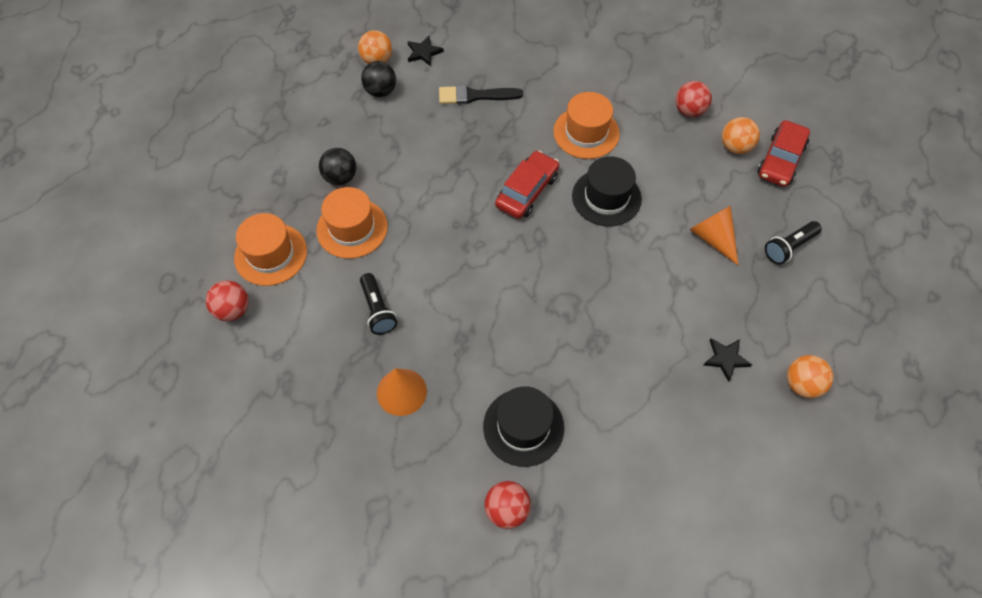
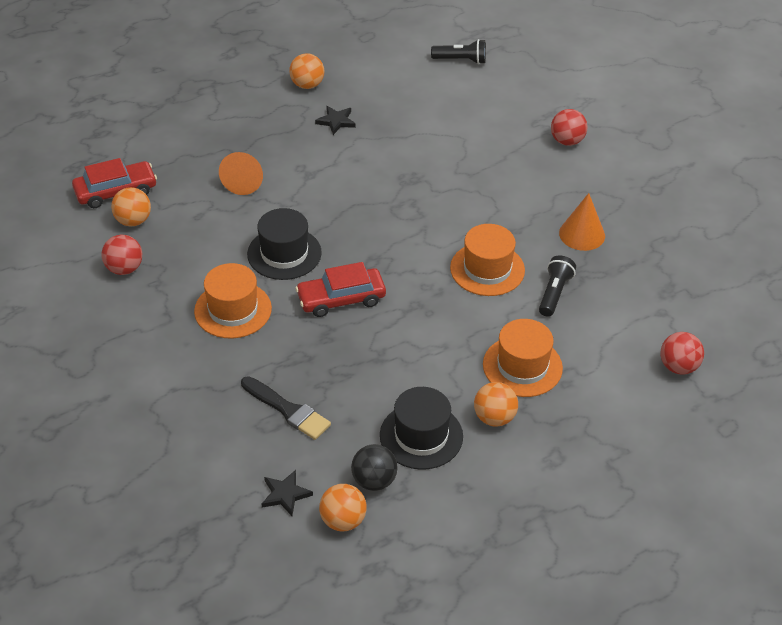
camera: 140 degrees left, 15 degrees down
orange hat [234,213,307,286] -> orange hat moved to [450,224,525,296]
black ball [319,148,356,185] -> orange ball [474,382,518,427]
black hat [483,386,564,467] -> black hat moved to [380,387,463,470]
black flashlight [765,221,822,264] -> black flashlight moved to [431,39,486,64]

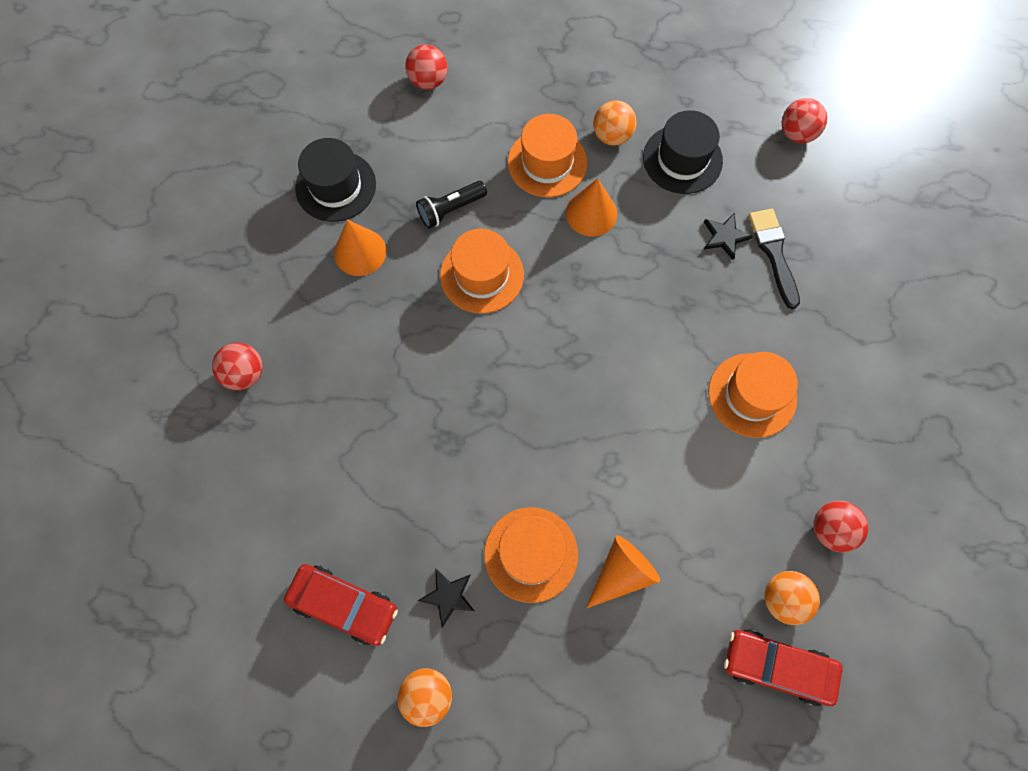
camera: 140 degrees left, 25 degrees up
black hat [247,208,322,280] -> black hat moved to [295,138,376,222]
black star [262,470,313,516] -> black star moved to [704,213,753,260]
red car [295,262,386,317] -> red car moved to [284,564,398,646]
orange ball [319,484,367,531] -> red ball [782,98,827,143]
black ball [351,444,398,491] -> none
black flashlight [431,39,486,64] -> none
none -> orange hat [484,507,578,603]
none -> orange cone [566,179,617,236]

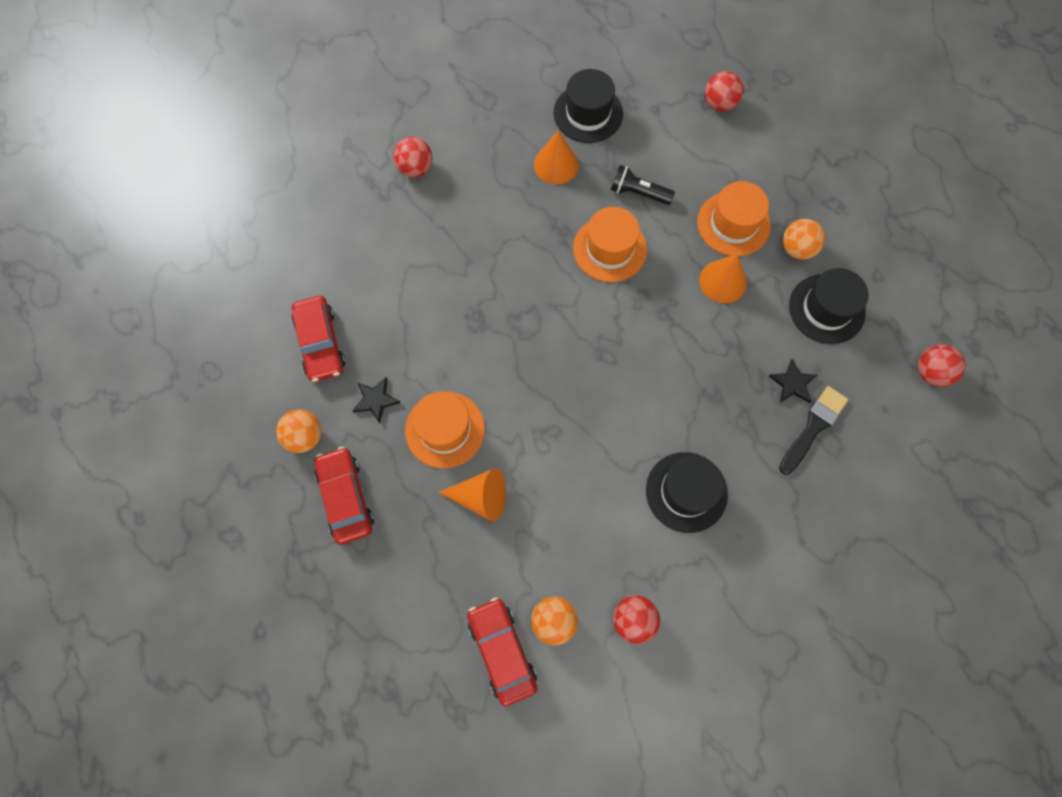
camera: 50 degrees right, 0 degrees up
orange hat [708,352,798,438] -> black hat [646,452,728,533]
none -> red car [314,447,374,545]

